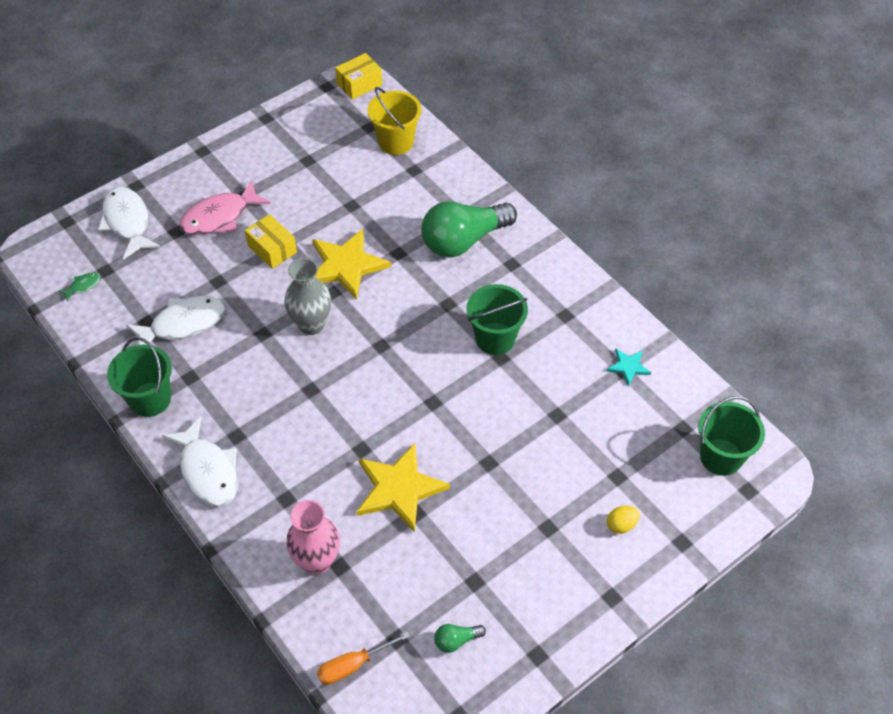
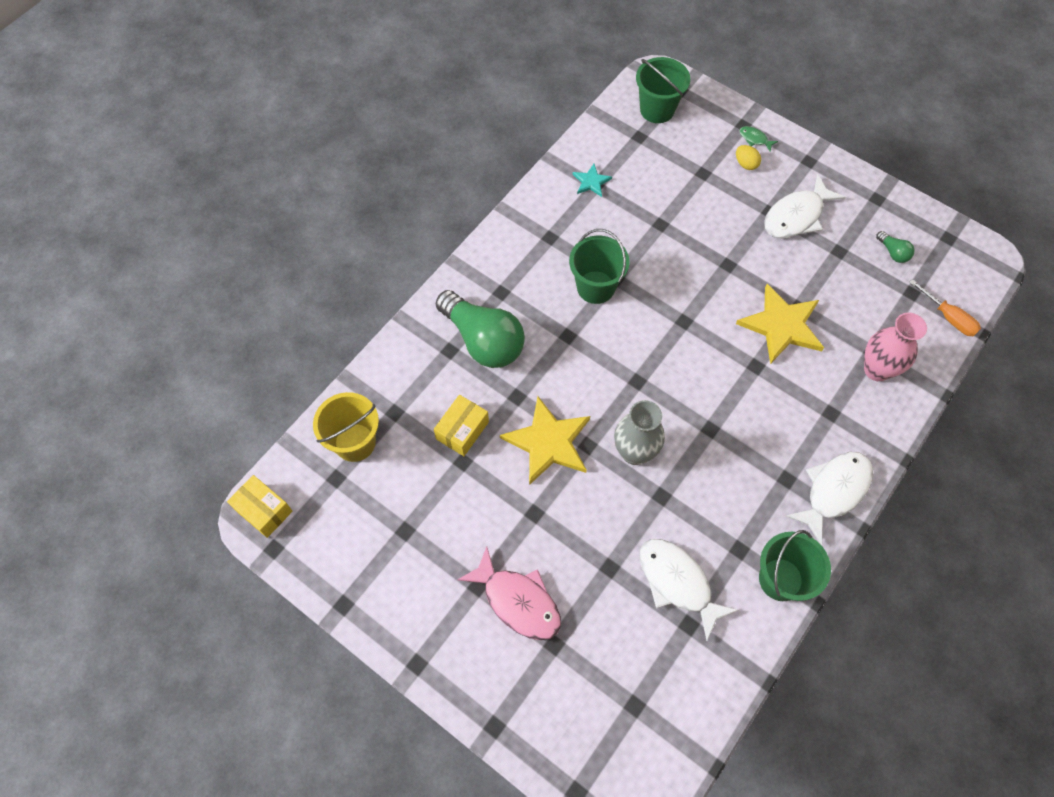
camera: 105 degrees left, 10 degrees up
green fish [58,272,100,302] -> green fish moved to [740,126,778,152]
white fish [98,187,160,260] -> white fish moved to [764,175,845,238]
yellow box [245,214,297,269] -> yellow box moved to [434,395,489,456]

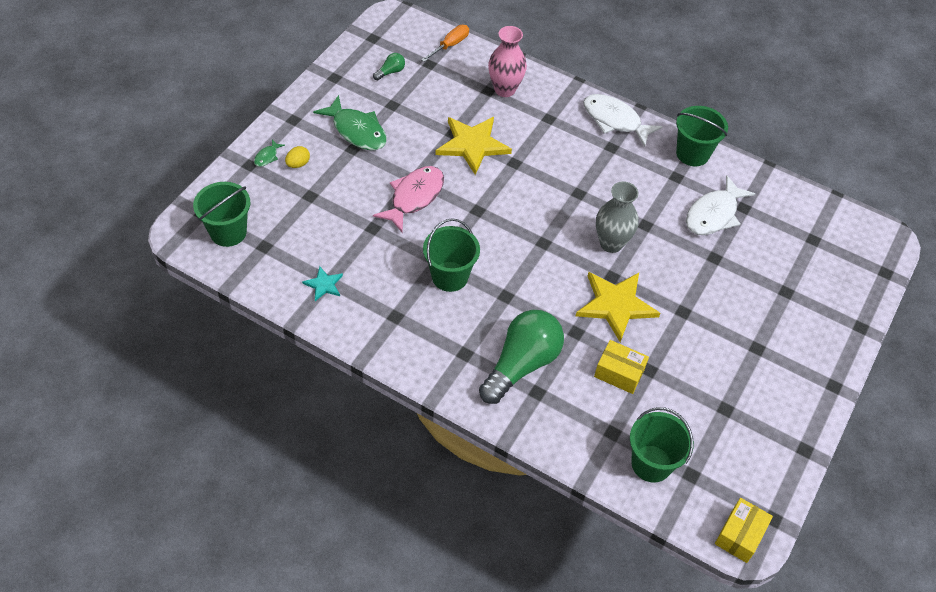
camera: 100 degrees left, 10 degrees down
yellow bucket [313,392,379,462] -> green bucket [630,407,694,482]
pink fish [457,546,561,640] -> pink fish moved to [373,166,444,232]
white fish [764,175,845,238] -> green fish [313,95,387,150]

